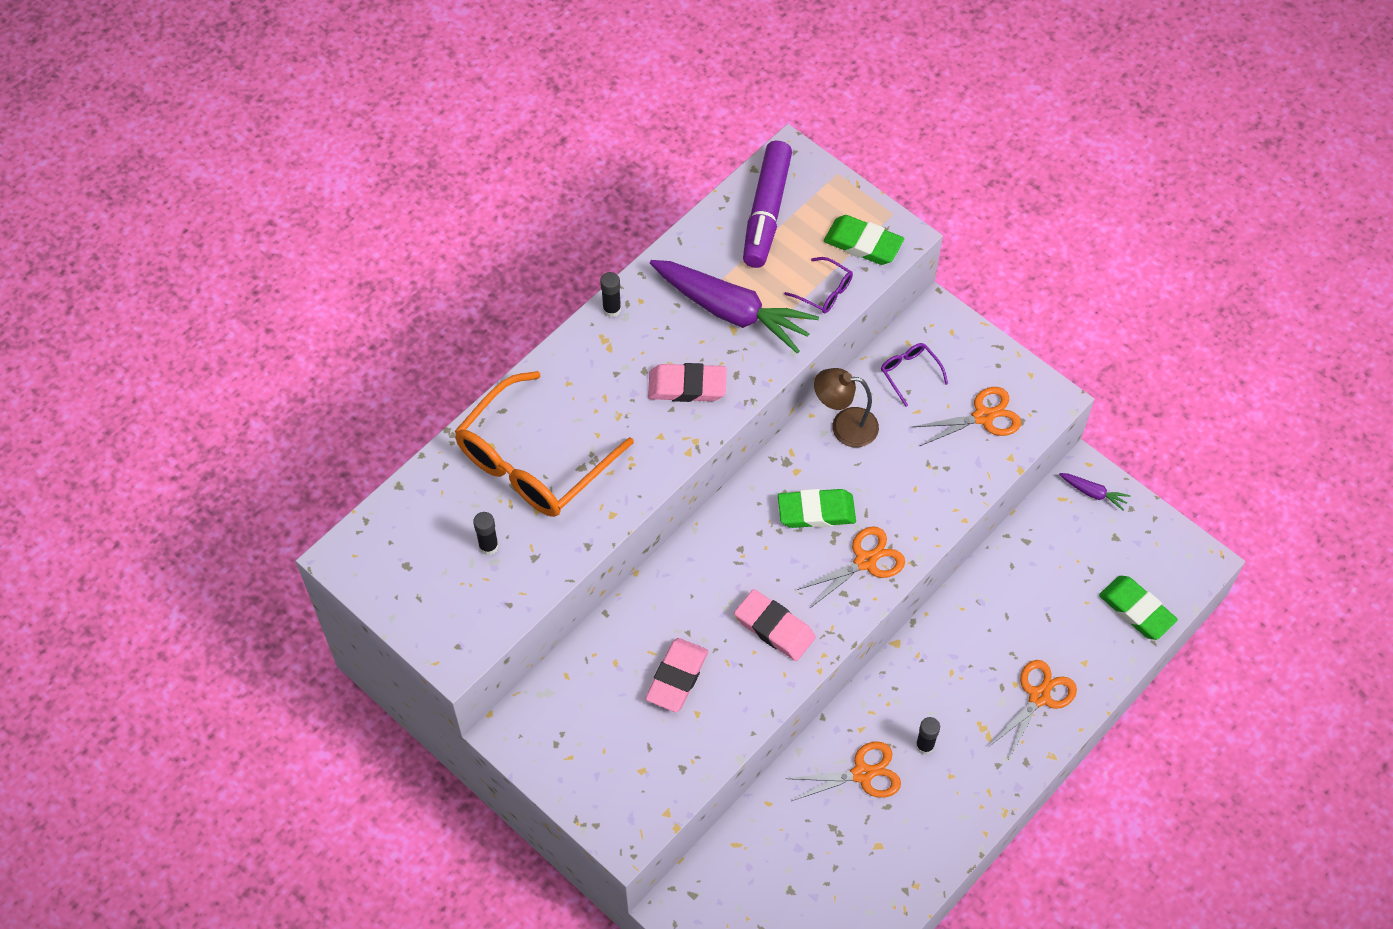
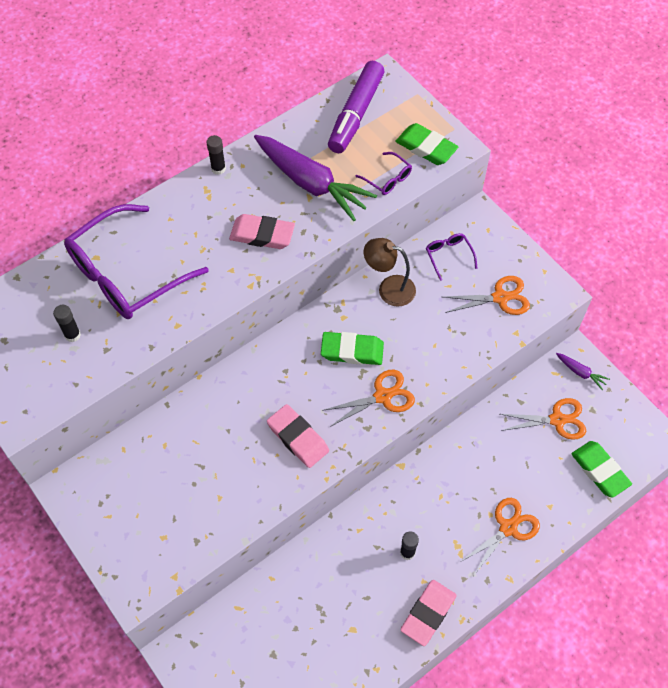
camera: 10 degrees right, 0 degrees up
orange glasses [454,371,634,517] -> purple glasses [64,204,209,319]
pink eraser [645,638,708,712] -> pink eraser moved to [400,580,457,646]
orange scissors [786,741,901,801] -> orange scissors moved to [500,398,586,440]

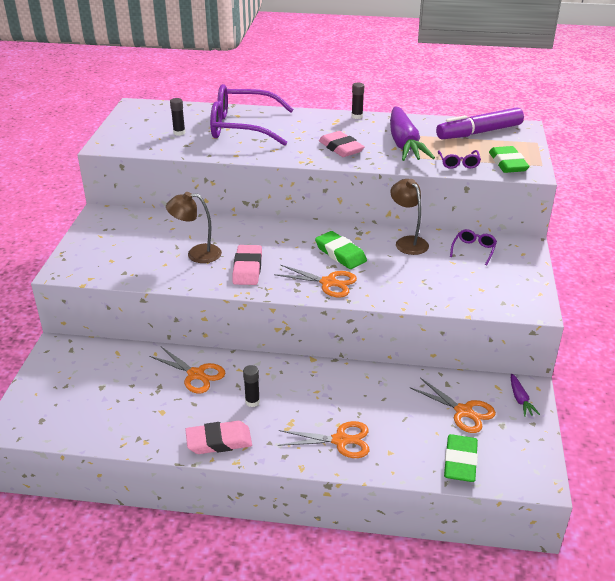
camera: 45 degrees right, 25 degrees down
orange scissors [444,276,530,315] -> orange scissors moved to [149,347,225,394]
none -> brown lamp [166,192,222,263]

